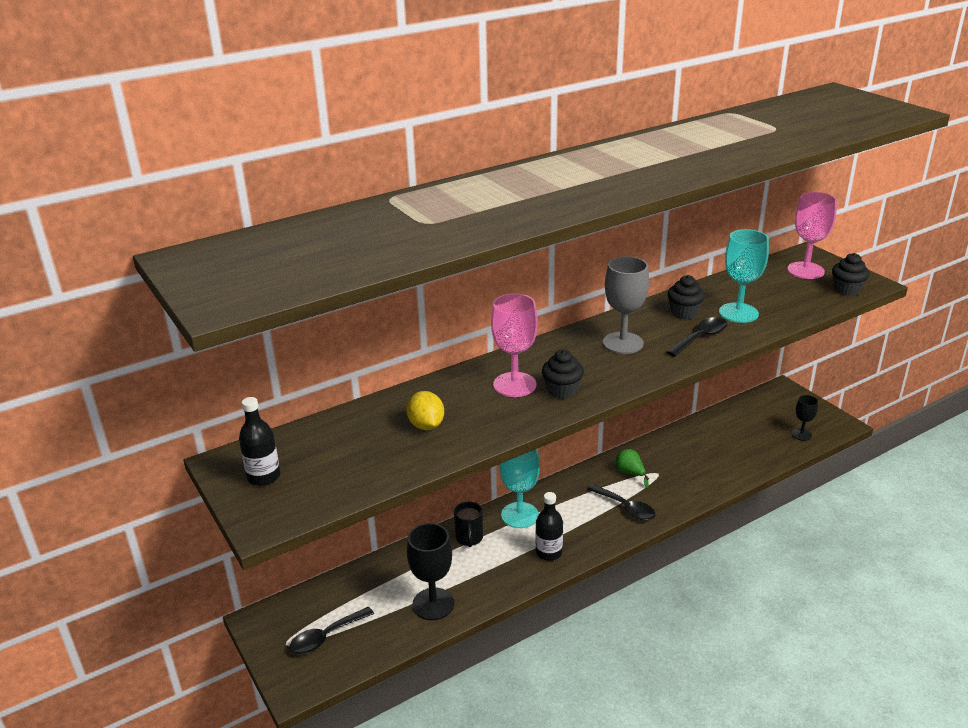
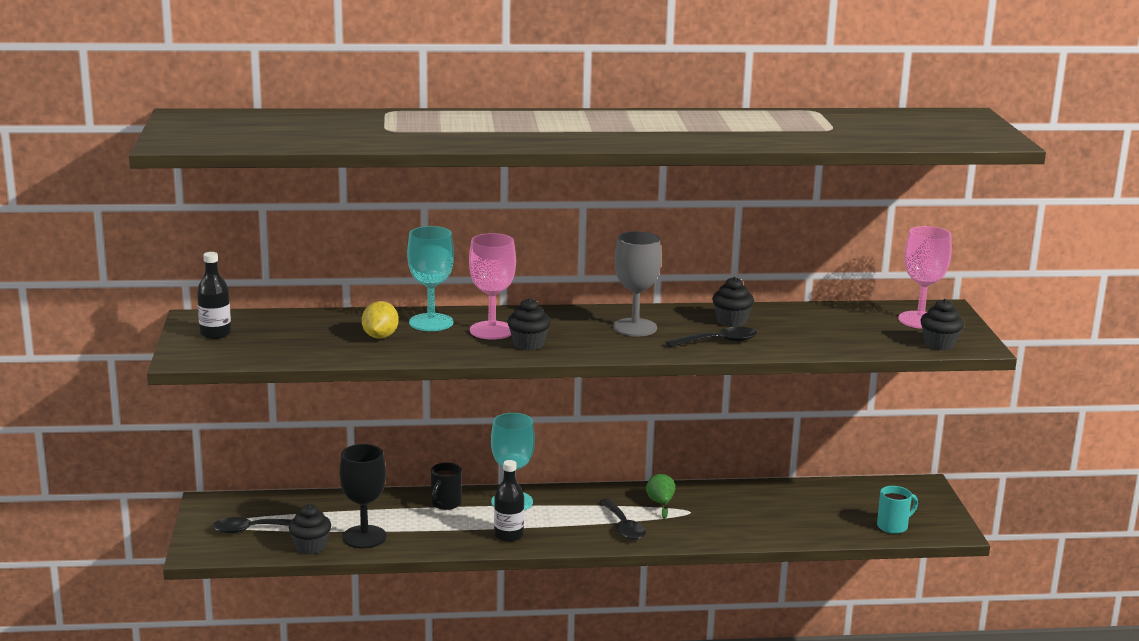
camera: 25 degrees right, 10 degrees down
turquoise goblet [719,229,769,323] -> turquoise goblet moved to [407,226,454,331]
black goblet [791,395,818,441] -> turquoise mug [877,486,918,534]
none -> black cupcake [289,504,331,555]

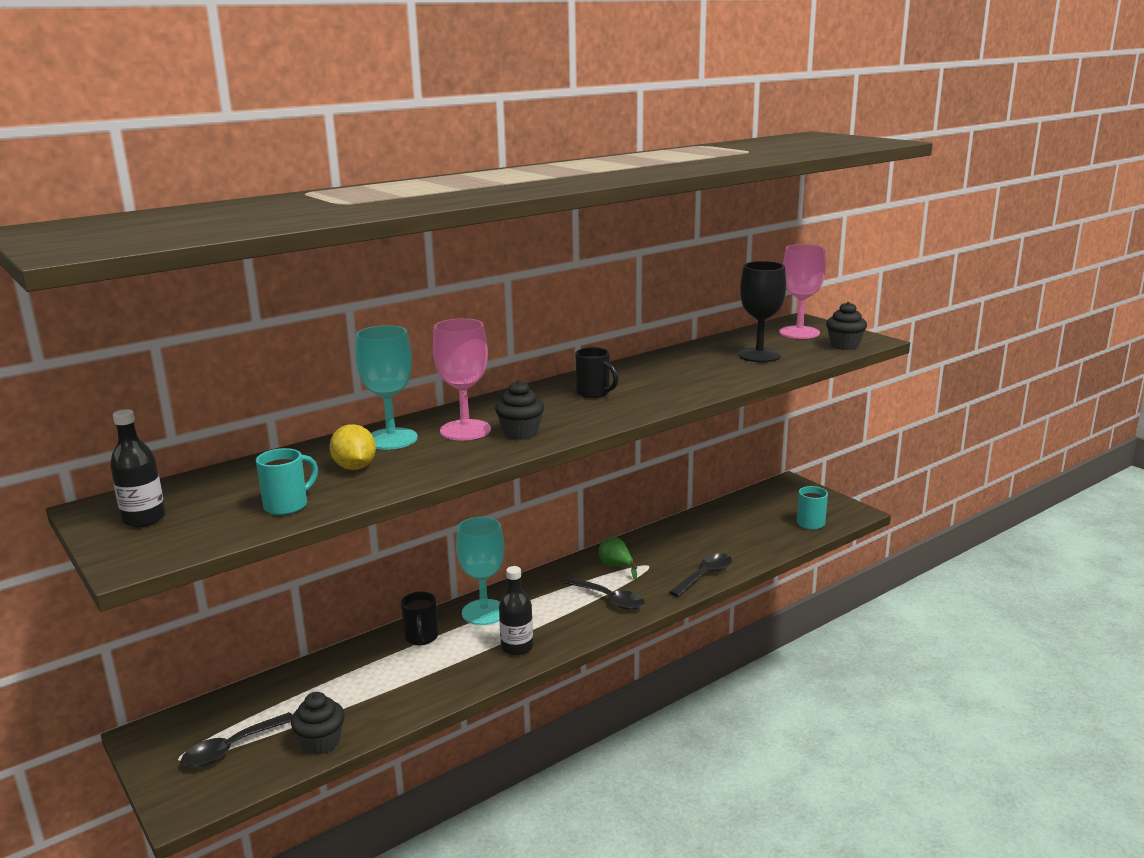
camera: 30 degrees left, 0 degrees up
black goblet [339,444,387,549] -> black goblet moved to [738,261,786,362]
grey goblet [613,231,661,337] -> black mug [575,347,618,398]
black spoon [665,327,757,347] -> black spoon moved to [669,553,732,597]
black cupcake [712,277,754,327] -> none
none -> turquoise mug [256,448,318,515]

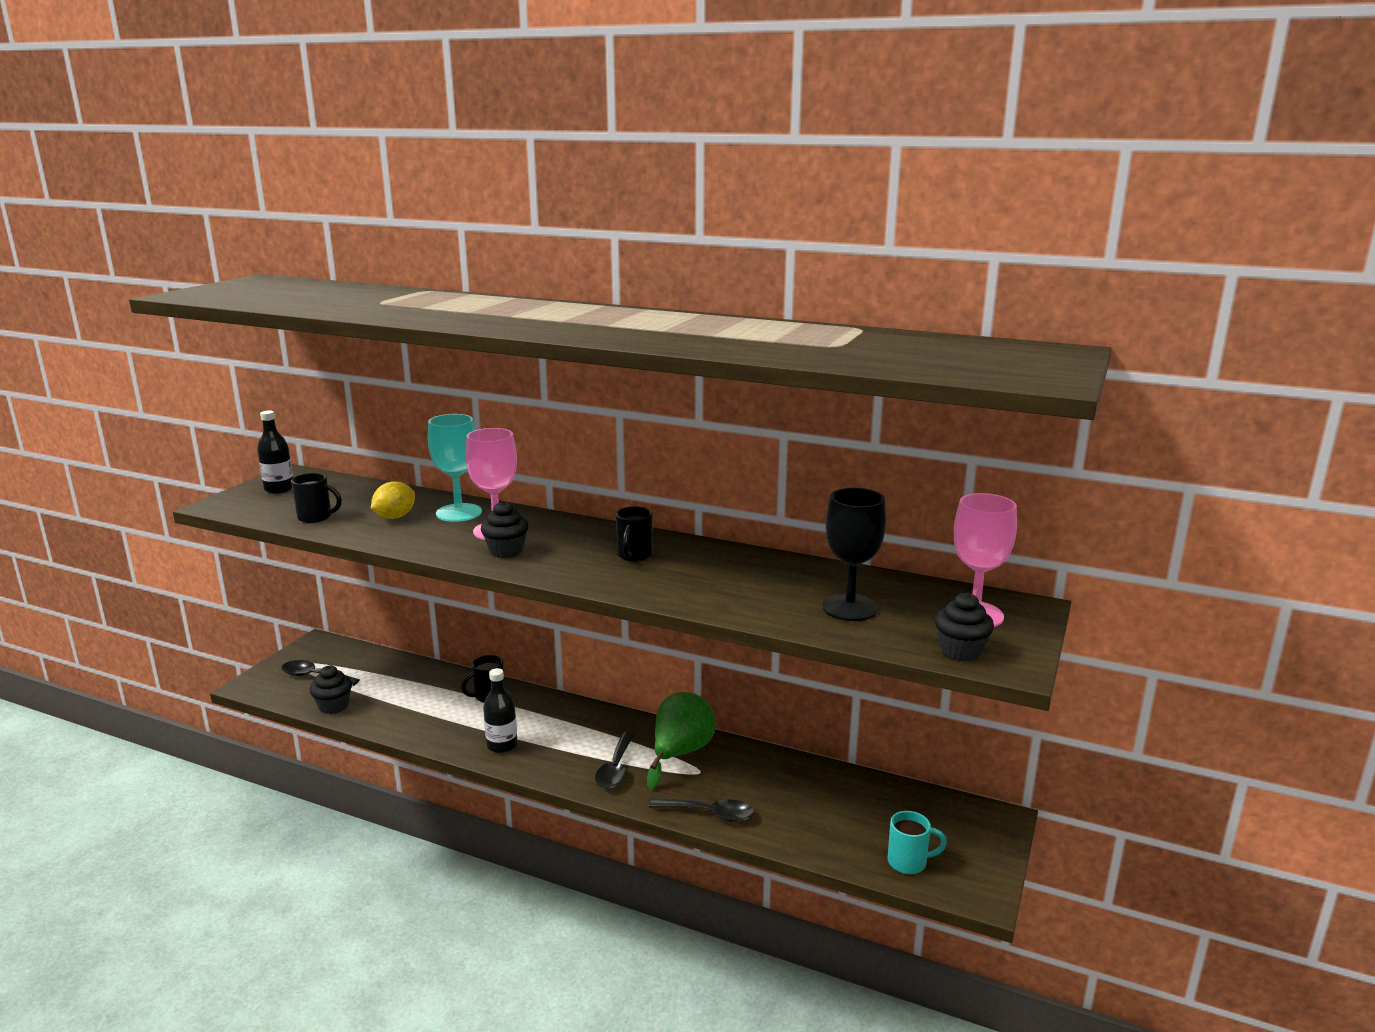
camera: 60 degrees right, 0 degrees up
turquoise mug [256,448,318,515] -> black mug [291,473,342,523]
turquoise goblet [456,517,504,625] -> none
green pear [599,537,637,580] -> green pear [647,692,715,790], size x1.88

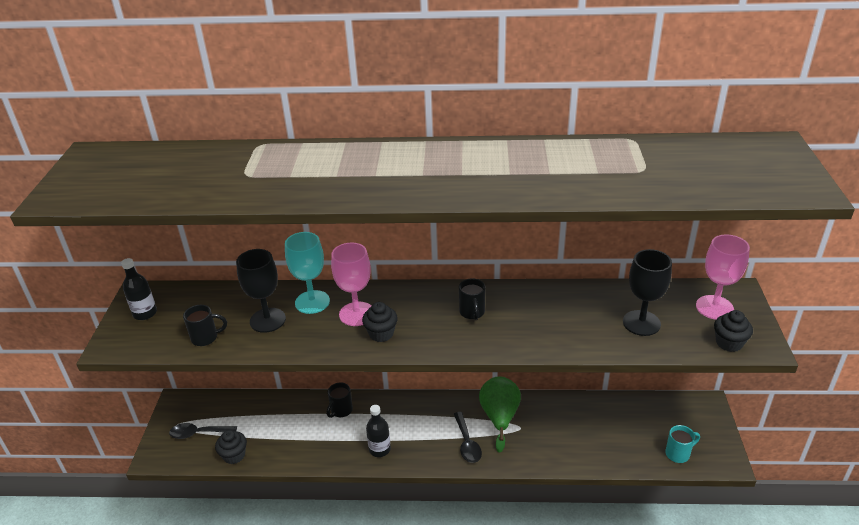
camera: 20 degrees left, 15 degrees up
yellow lemon [371,481,415,519] -> black goblet [236,249,286,333]
black spoon [649,798,754,822] -> none

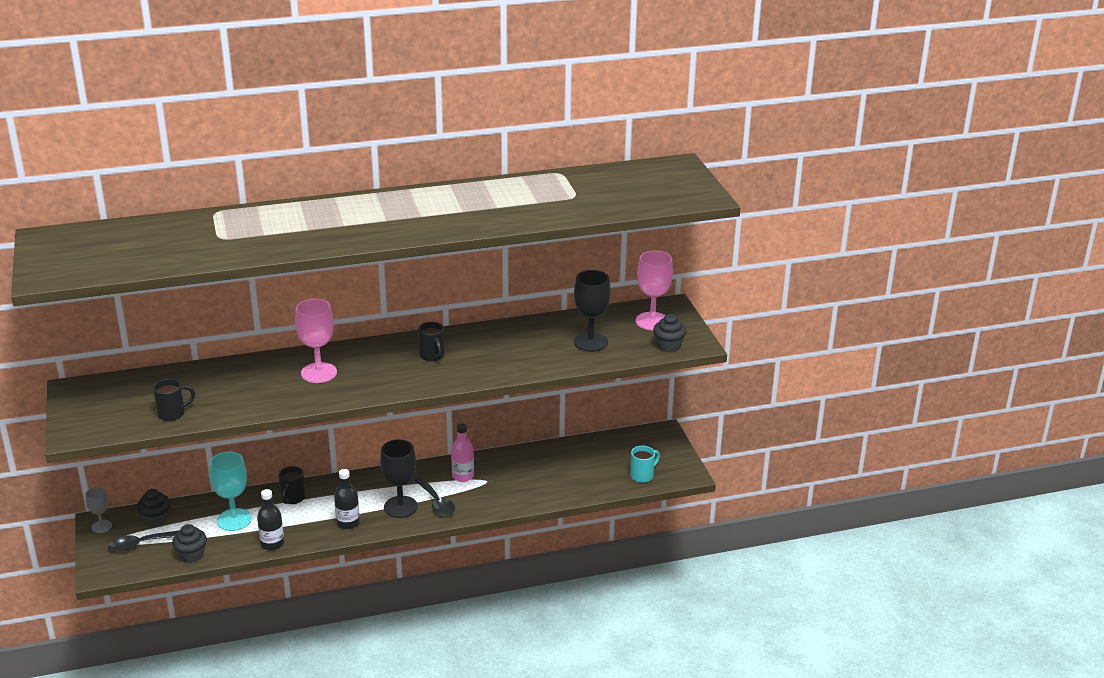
camera: 20 degrees left, 5 degrees down
black bottle [121,258,157,320] -> black bottle moved to [257,489,284,550]
black goblet [236,249,286,333] -> black goblet moved to [380,439,418,518]
turquoise goblet [285,232,330,314] -> turquoise goblet moved to [210,451,252,531]
black cupcake [362,302,398,342] -> black cupcake moved to [137,489,170,527]
green pear [479,376,521,453] -> pink bottle [451,424,474,482]
none -> grey goblet [85,487,112,533]

